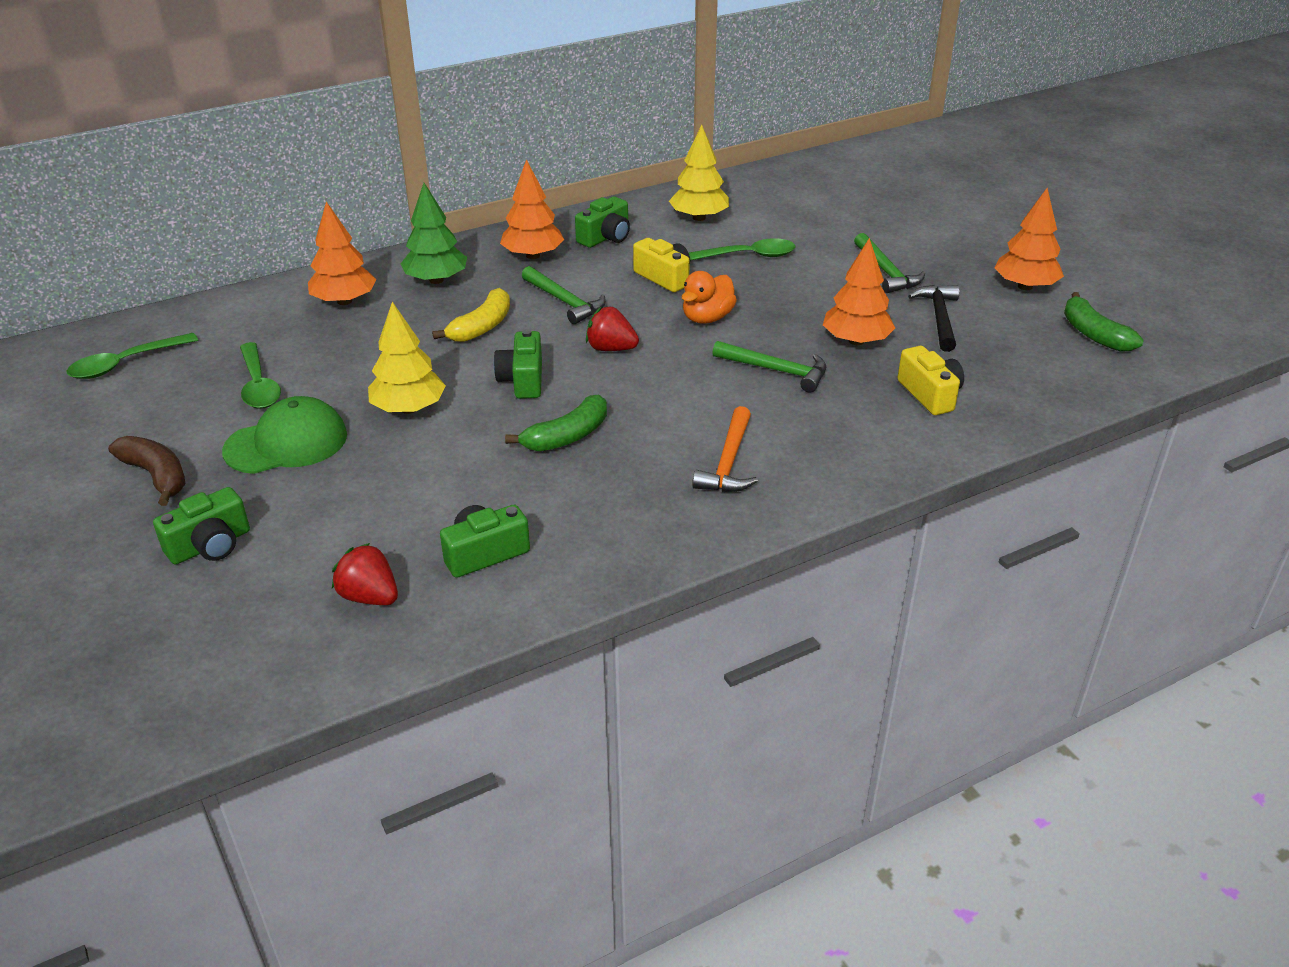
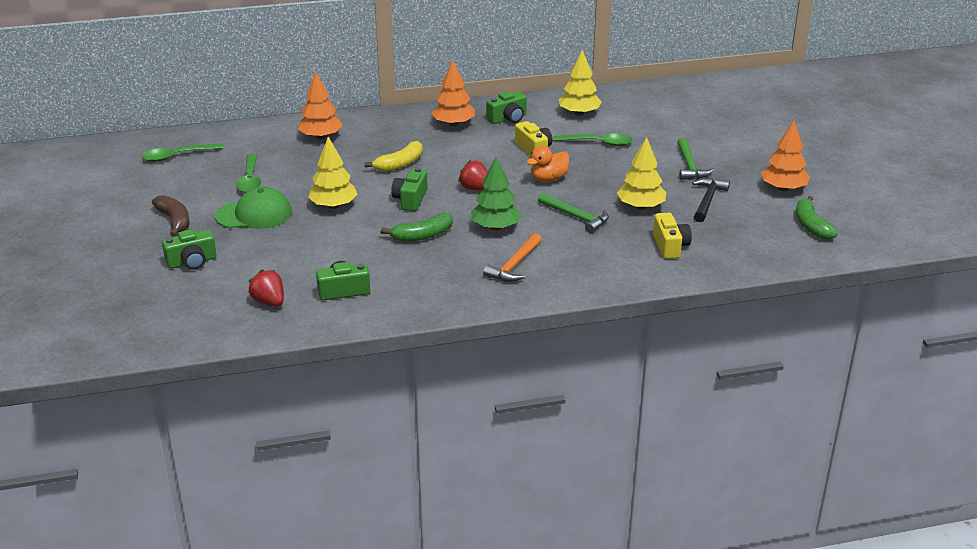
camera: 15 degrees right, 5 degrees down
green tree [401,183,467,284] -> green tree moved to [471,157,522,230]
green hammer [522,266,606,324] -> none
orange tree [823,238,895,345] -> yellow tree [617,137,666,210]

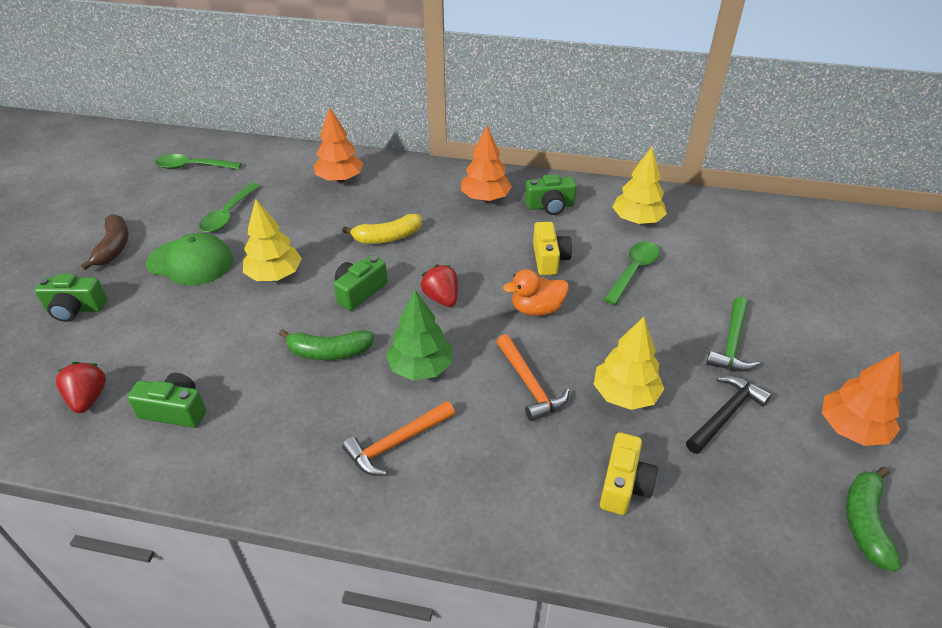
camera: 25 degrees right, 10 degrees up
green hammer [538,193,609,233] -> orange hammer [497,334,570,421]
green spoon [553,133,633,146] -> green spoon turned 90 degrees counterclockwise [603,241,660,305]

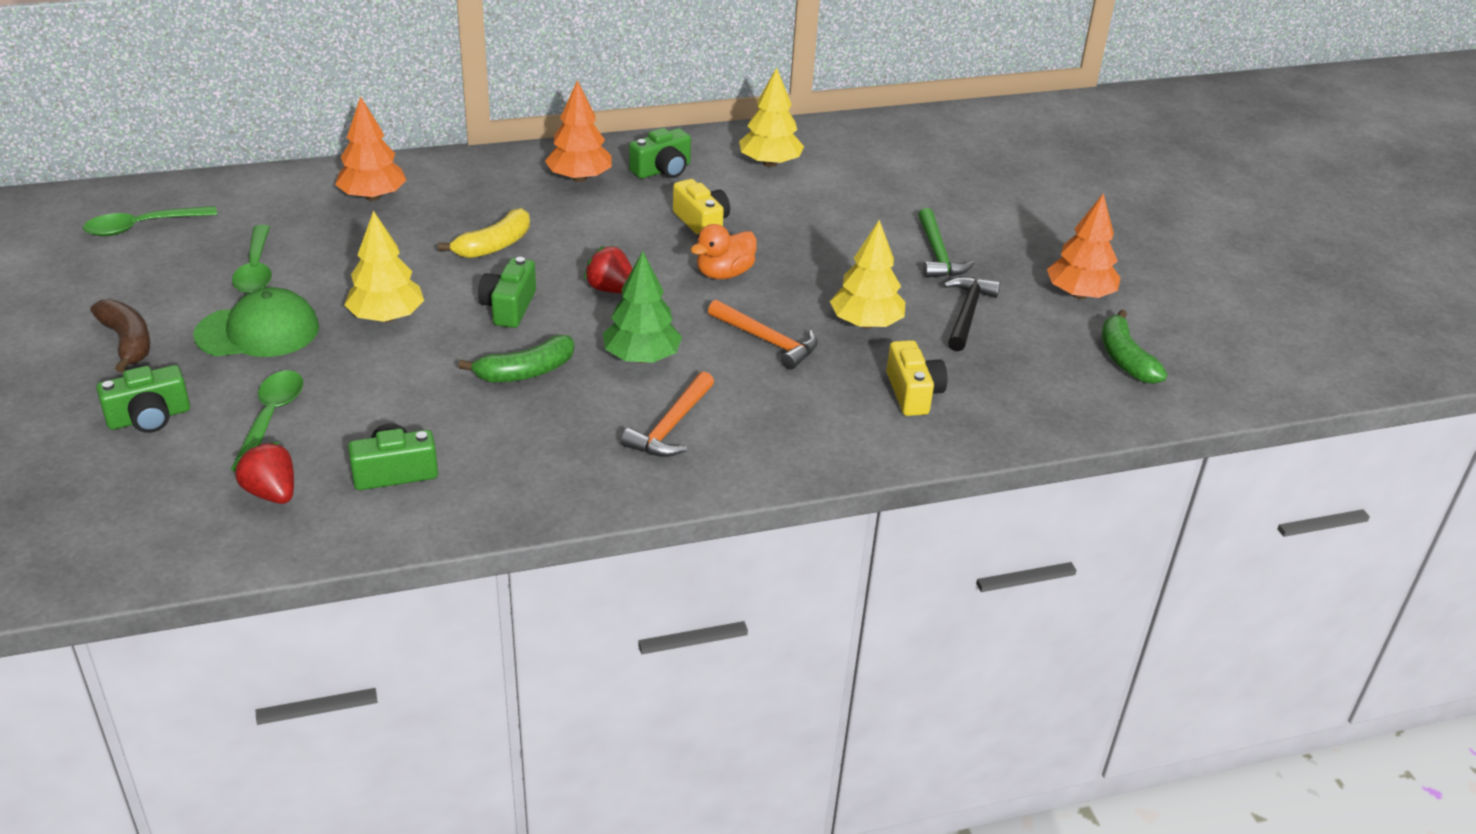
camera: 30 degrees left, 5 degrees down
green spoon [603,241,660,305] -> green spoon moved to [231,370,303,471]

